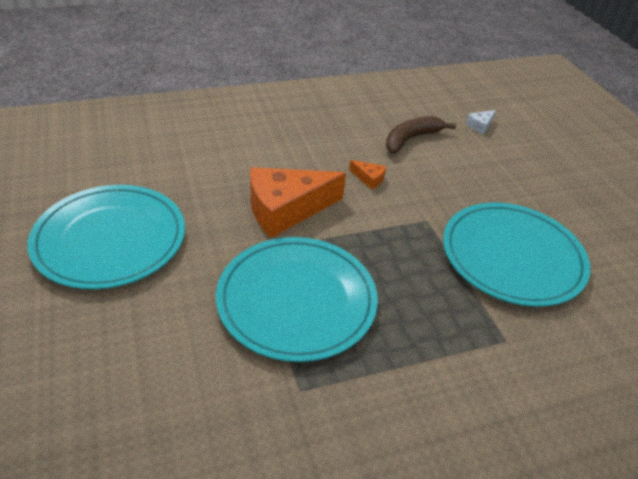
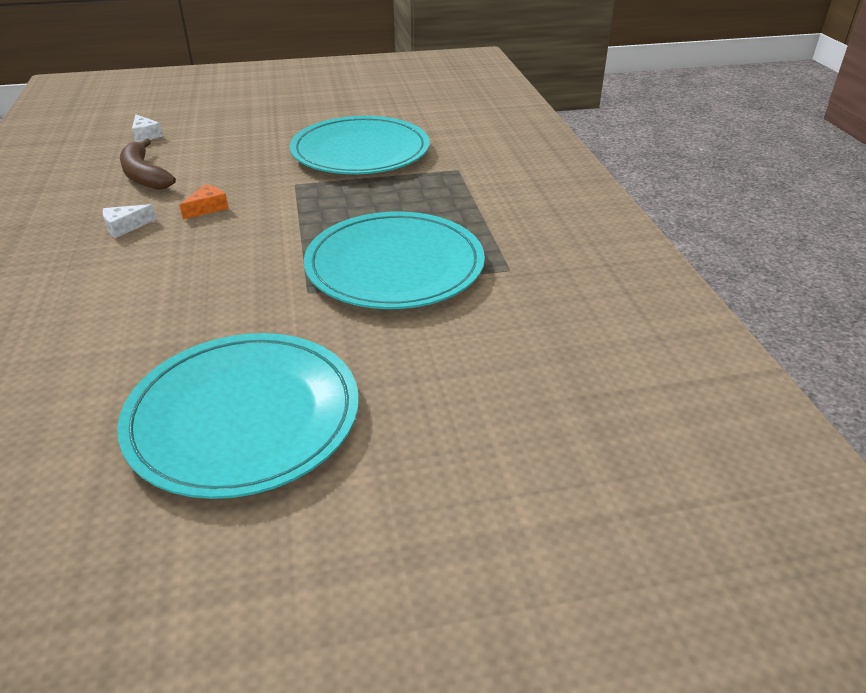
camera: 80 degrees left, 5 degrees down
orange cheese [250,167,346,238] -> none
none -> white cheese [103,204,156,238]

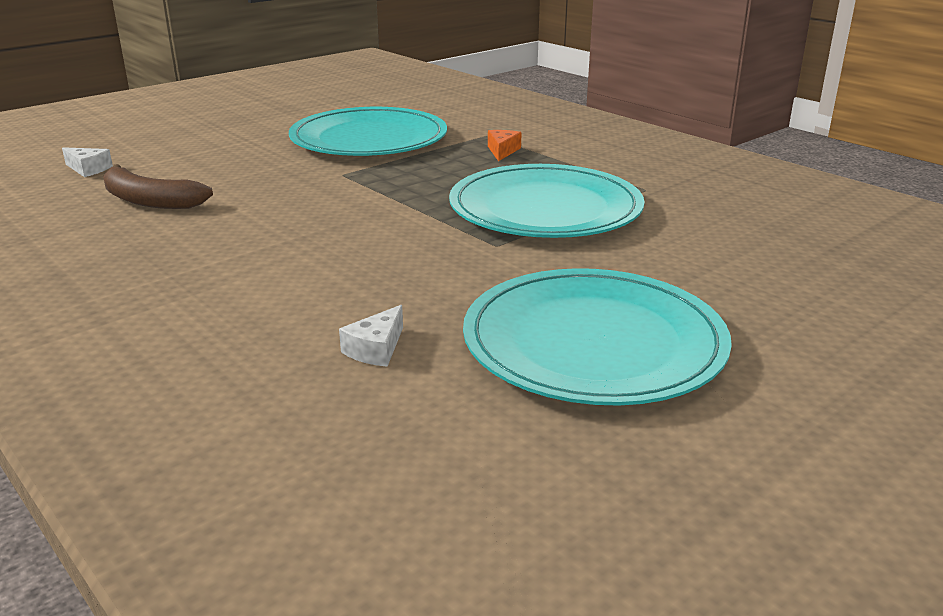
camera: 30 degrees left, 10 degrees down
white cheese [103,204,156,238] -> white cheese moved to [339,305,403,367]
orange cheese [180,184,229,220] -> orange cheese moved to [488,130,522,161]

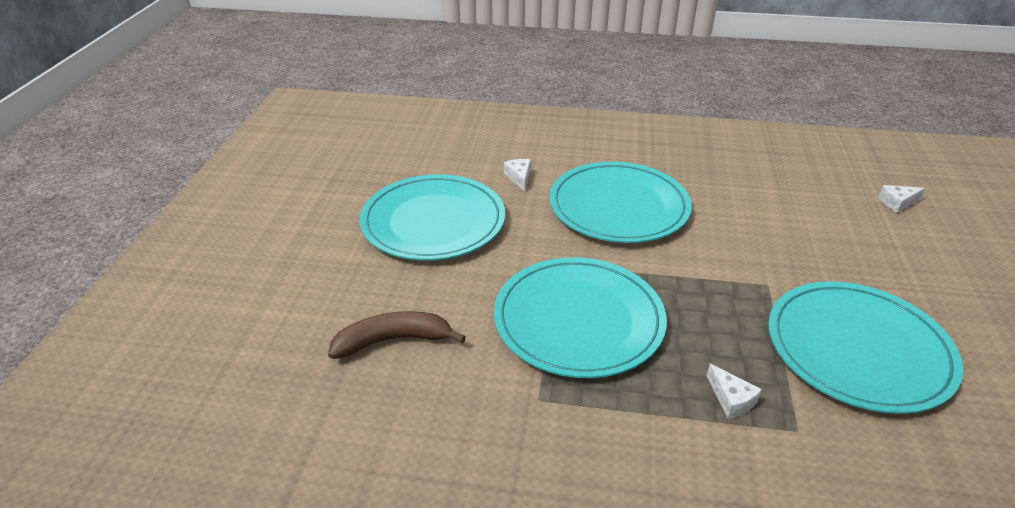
camera: 140 degrees right, 10 degrees up
brown banana [103,164,213,209] -> brown banana moved to [328,311,466,359]
orange cheese [488,130,522,161] -> white cheese [707,363,762,418]
none -> turquoise plate [549,162,692,243]

